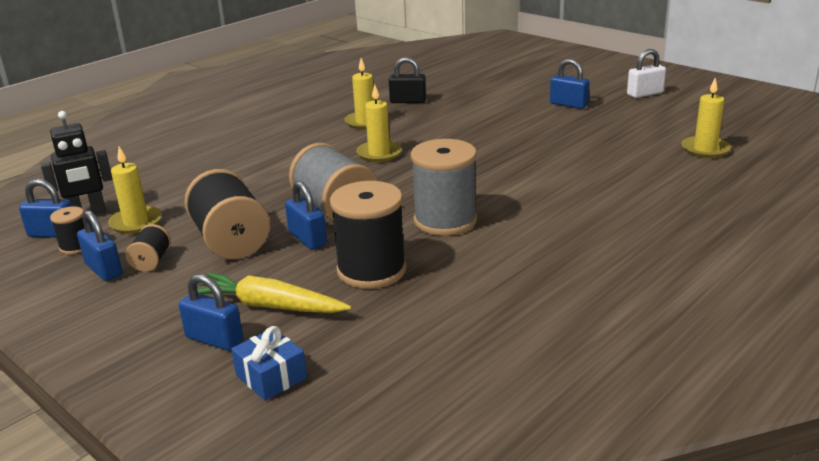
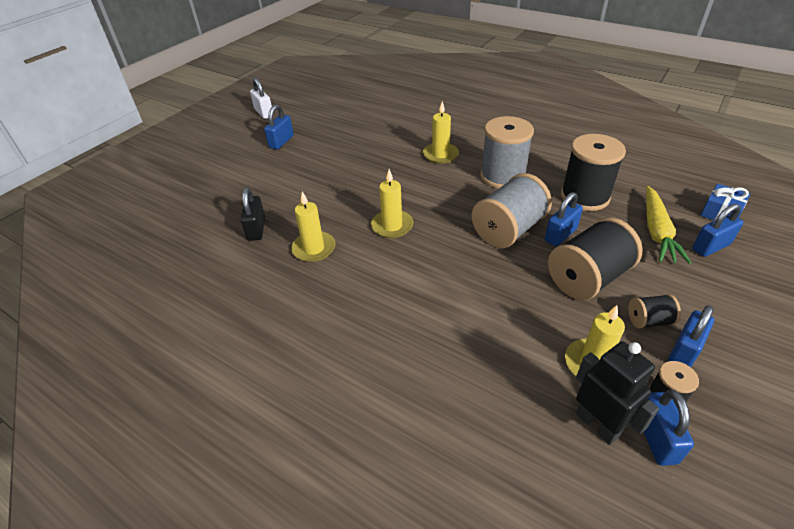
camera: 100 degrees left, 15 degrees up
blue padlock [179,274,243,351] -> blue padlock turned 45 degrees clockwise [692,204,743,257]
yellow candle [681,78,731,158] -> yellow candle moved to [423,101,459,164]

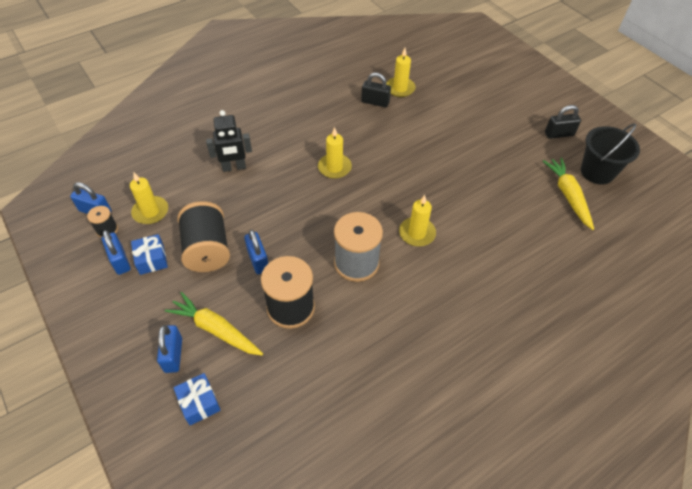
camera: 110 degrees right, 10 degrees up
white padlock [250,78,274,119] -> black padlock [545,105,581,139]
blue padlock [264,105,294,149] -> none
yellow candle [291,191,336,262] -> yellow candle moved to [386,48,416,97]
grey spool [471,173,552,248] -> none
black robot [576,341,659,445] -> black robot moved to [206,110,252,172]
black spool [628,294,681,328] -> blue gift [131,234,168,275]
none -> yellow carrot [543,158,594,230]
none -> black bucket [581,123,640,185]

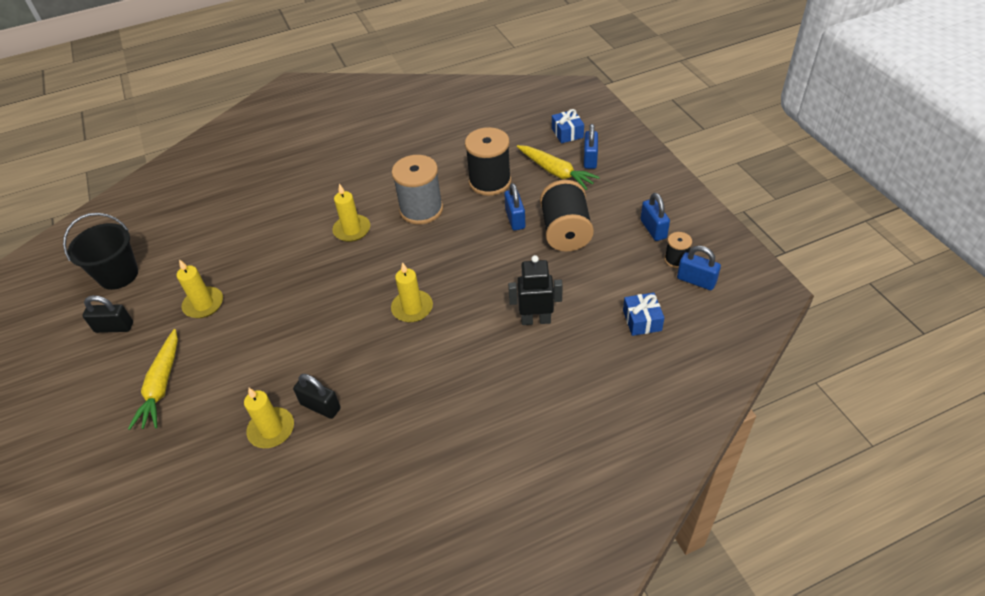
camera: 165 degrees left, 5 degrees down
yellow candle [130,173,168,224] -> yellow candle moved to [177,259,223,318]
blue gift [131,234,168,275] -> blue gift moved to [623,293,665,336]
yellow carrot [543,158,594,230] -> yellow carrot moved to [128,329,178,430]

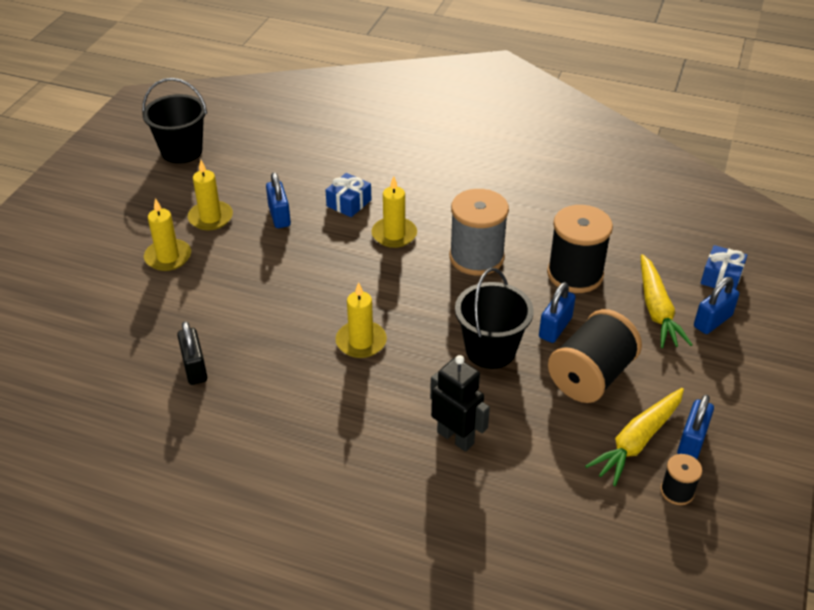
camera: 40 degrees right, 5 degrees down
black padlock [82,295,133,333] -> none
yellow carrot [128,329,178,430] -> yellow carrot moved to [585,388,684,486]
yellow candle [244,388,294,448] -> yellow candle moved to [144,198,191,271]
blue gift [623,293,665,336] -> blue gift moved to [326,173,371,217]
blue padlock [677,246,721,290] -> blue padlock moved to [266,172,291,228]
none -> black bucket [455,268,534,369]

